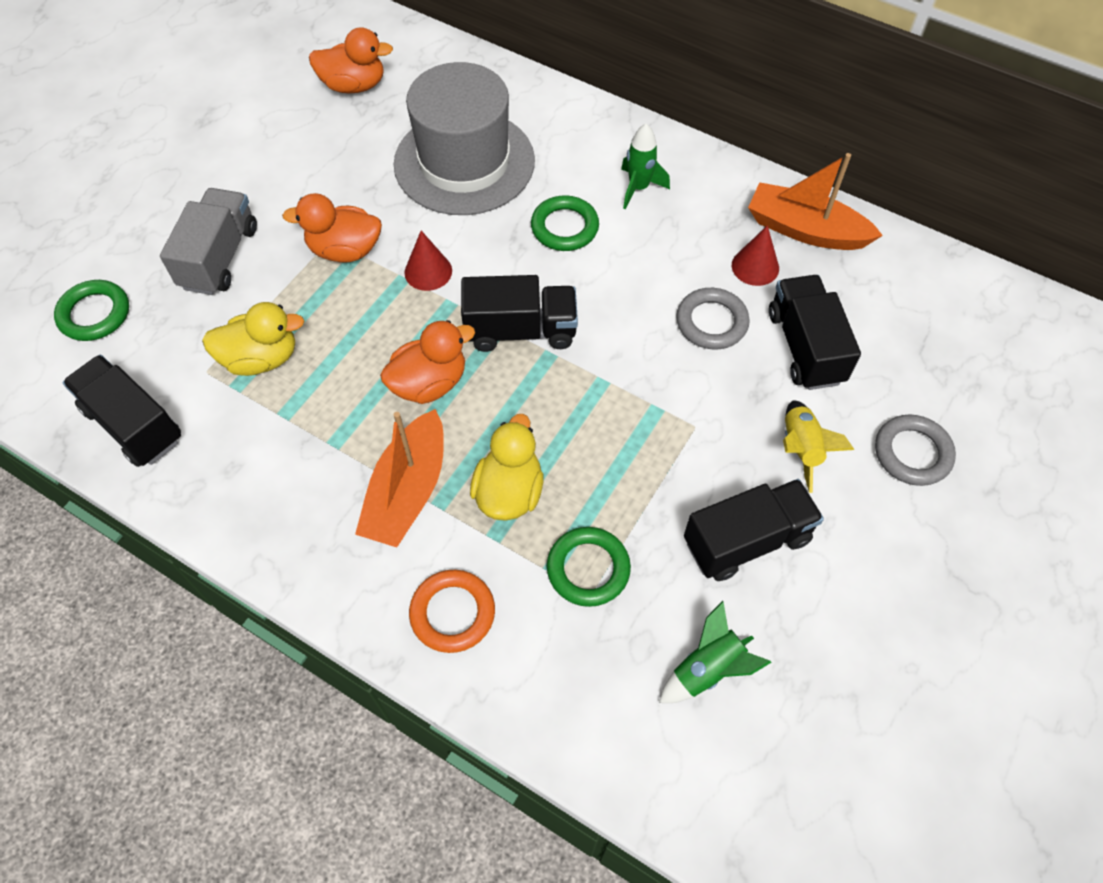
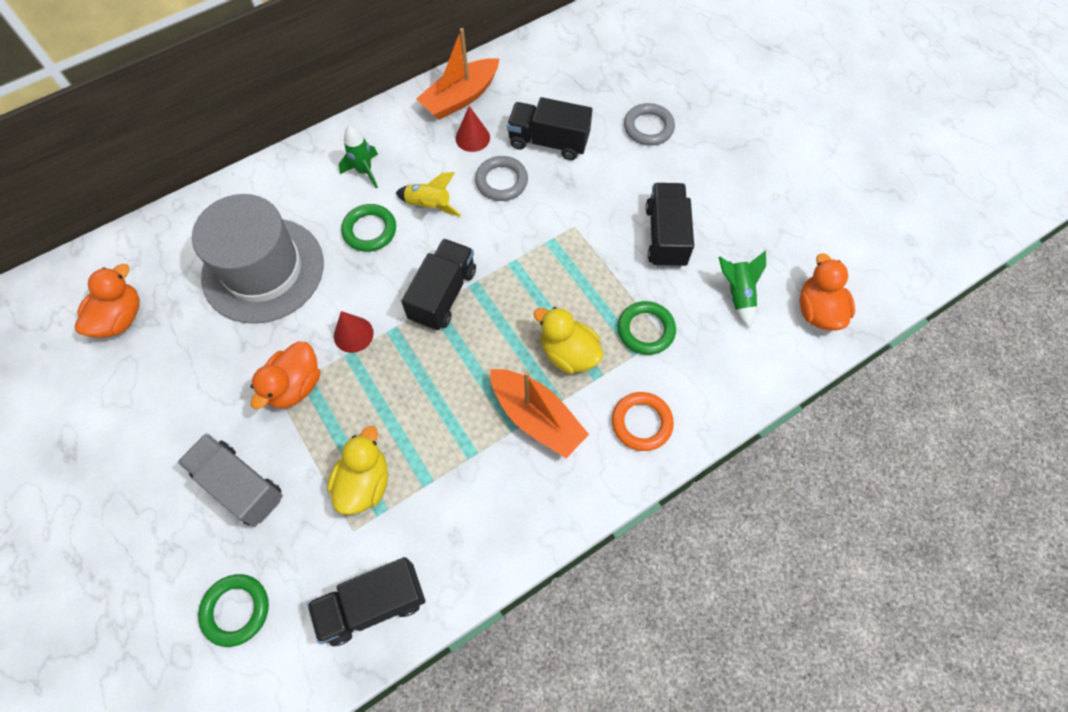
camera: 65 degrees left, 5 degrees up
orange duck [380,320,475,404] -> orange duck moved to [800,253,855,330]
yellow rocket [783,401,854,493] -> yellow rocket moved to [396,172,461,216]

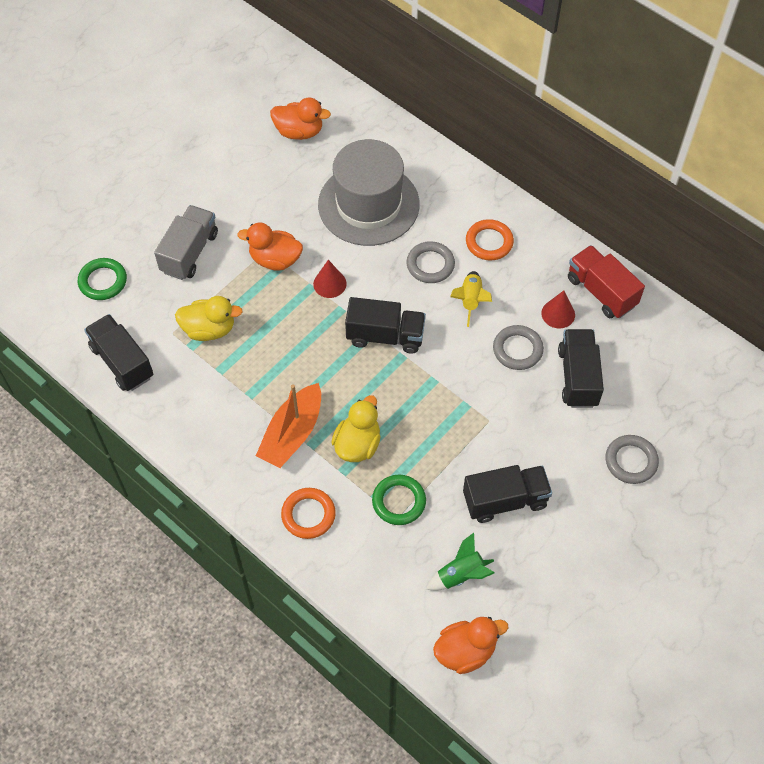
camera: 75 degrees right, 5 degrees down
green rocket [339,125,378,188] -> orange ring [466,219,514,260]
green ring [341,204,396,252] -> grey ring [406,241,455,283]
orange boat [416,28,499,120] -> red truck [568,245,645,318]

